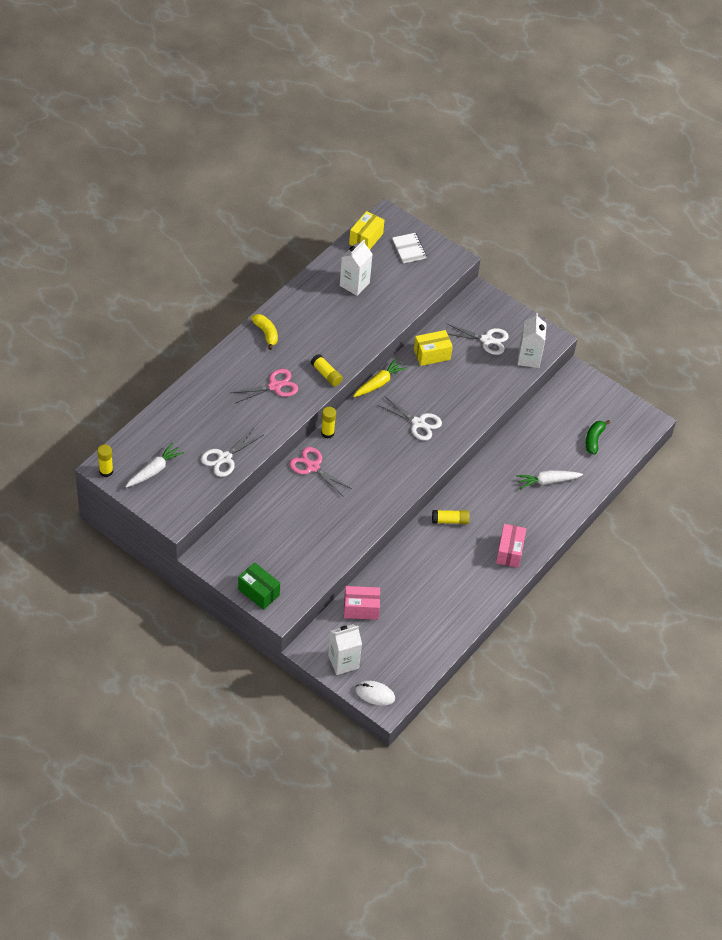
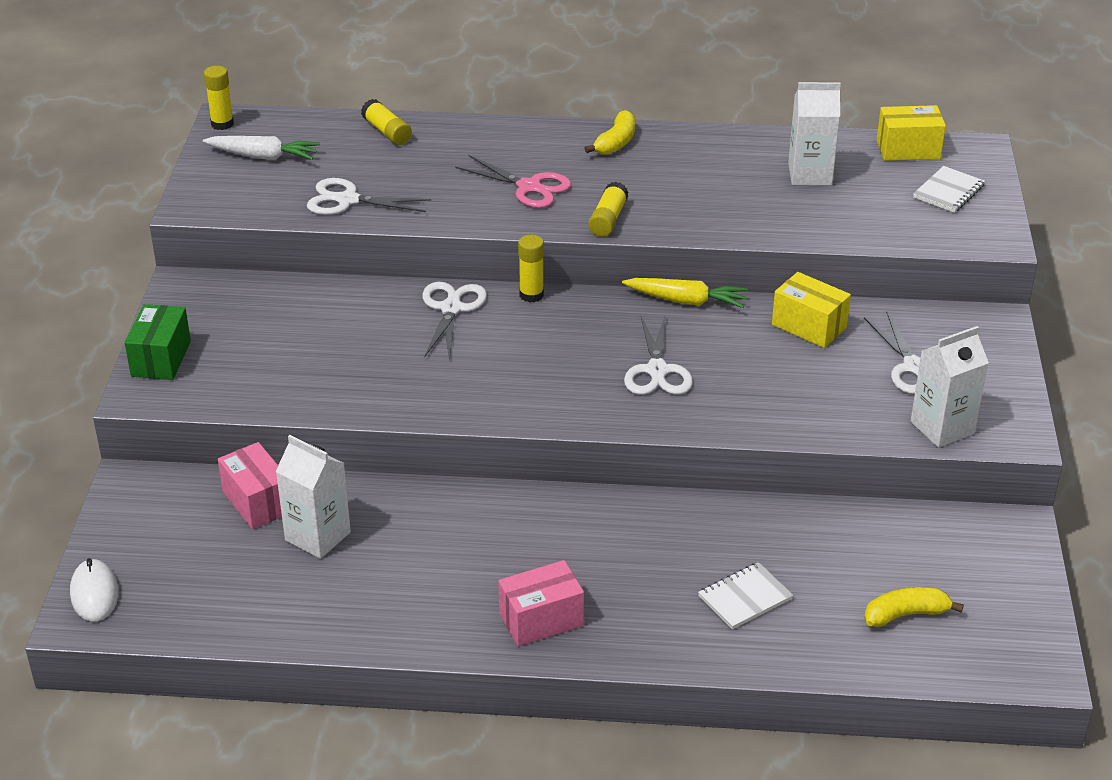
camera: 60 degrees right, 15 degrees down
pink scissors [289,447,352,496] -> white scissors [422,282,487,361]
white carton [328,624,362,675] -> white carton moved to [276,435,351,559]
yellow glue stick [432,510,469,524] -> yellow glue stick moved to [361,99,412,145]
white carrot [516,470,583,489] -> white notebook [698,562,793,629]
green banana [586,420,610,455] -> yellow banana [864,587,964,627]

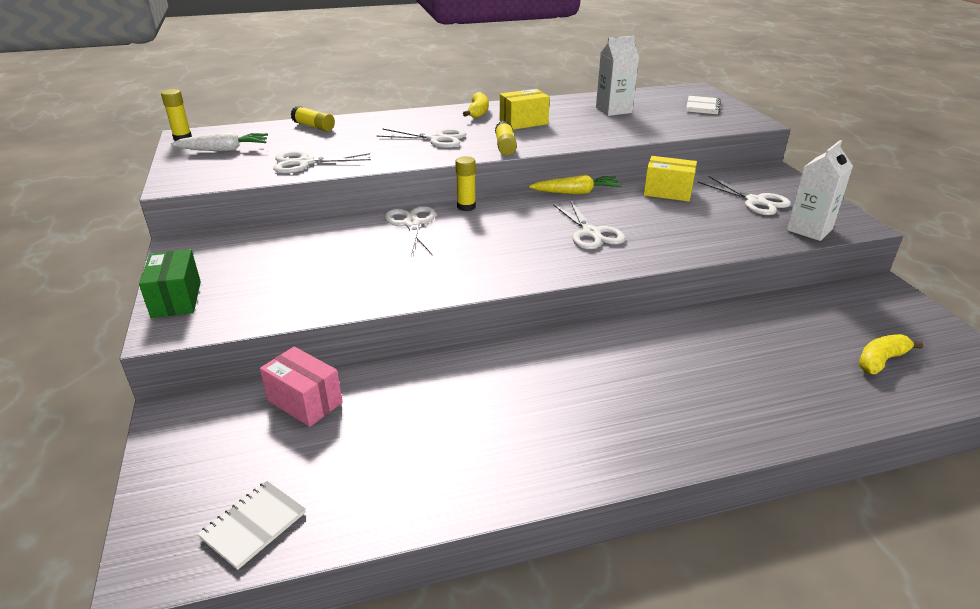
camera: 20 degrees left, 5 degrees down
white mouse [70,558,118,621] -> none
white carton [276,435,351,559] -> none
pink scissors [455,155,571,208] -> white scissors [377,128,466,148]
pink box [498,560,584,646] -> none
white notebook [698,562,793,629] -> white notebook moved to [198,481,306,570]
yellow box [877,105,946,161] -> yellow box moved to [500,89,550,130]

